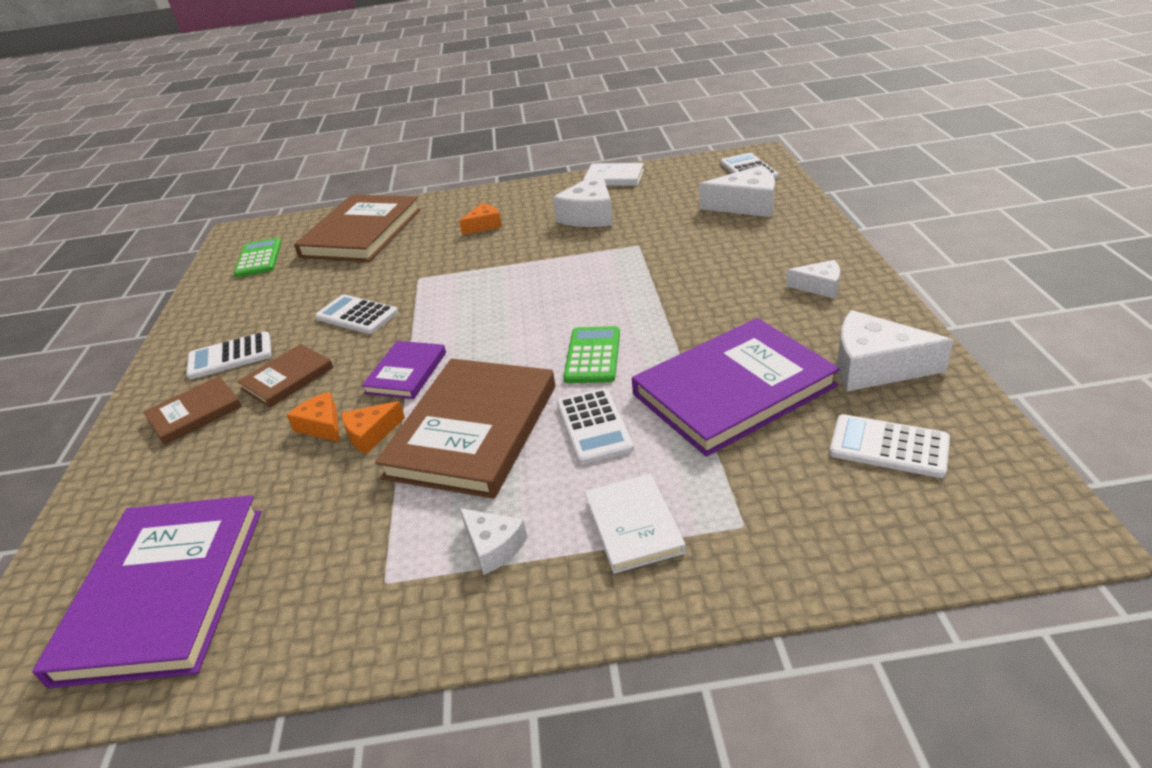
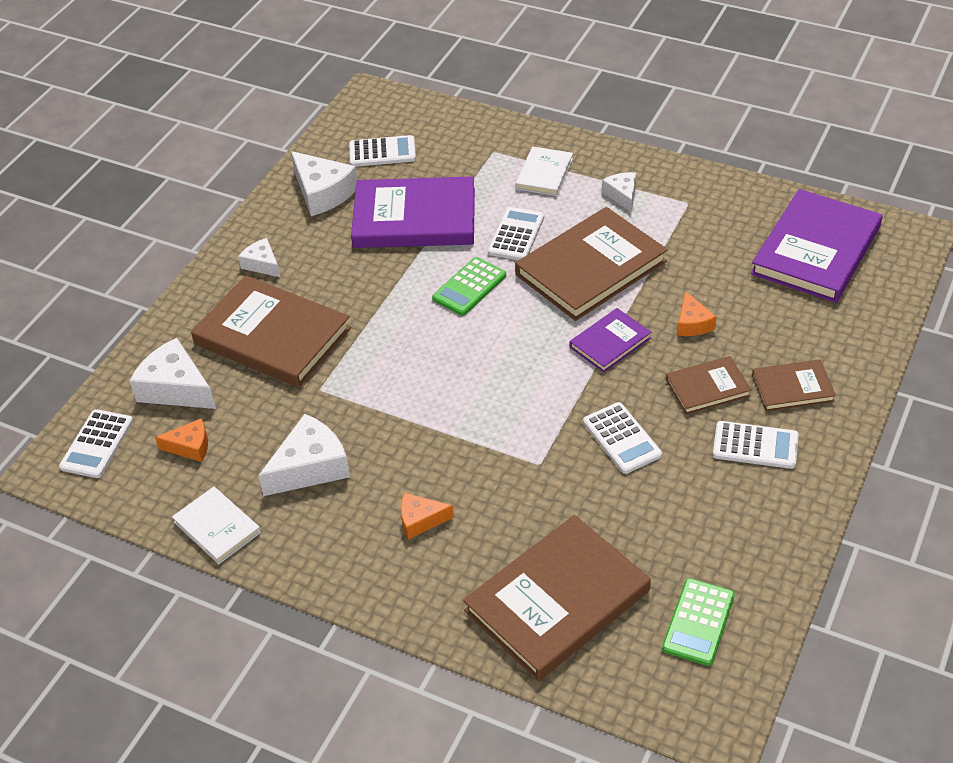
camera: 150 degrees left, 10 degrees up
orange cheese [341,401,405,454] -> orange cheese moved to [155,418,208,462]
white calculator [829,414,950,478] -> white calculator turned 60 degrees counterclockwise [349,135,416,167]
none -> brown book [191,275,351,387]

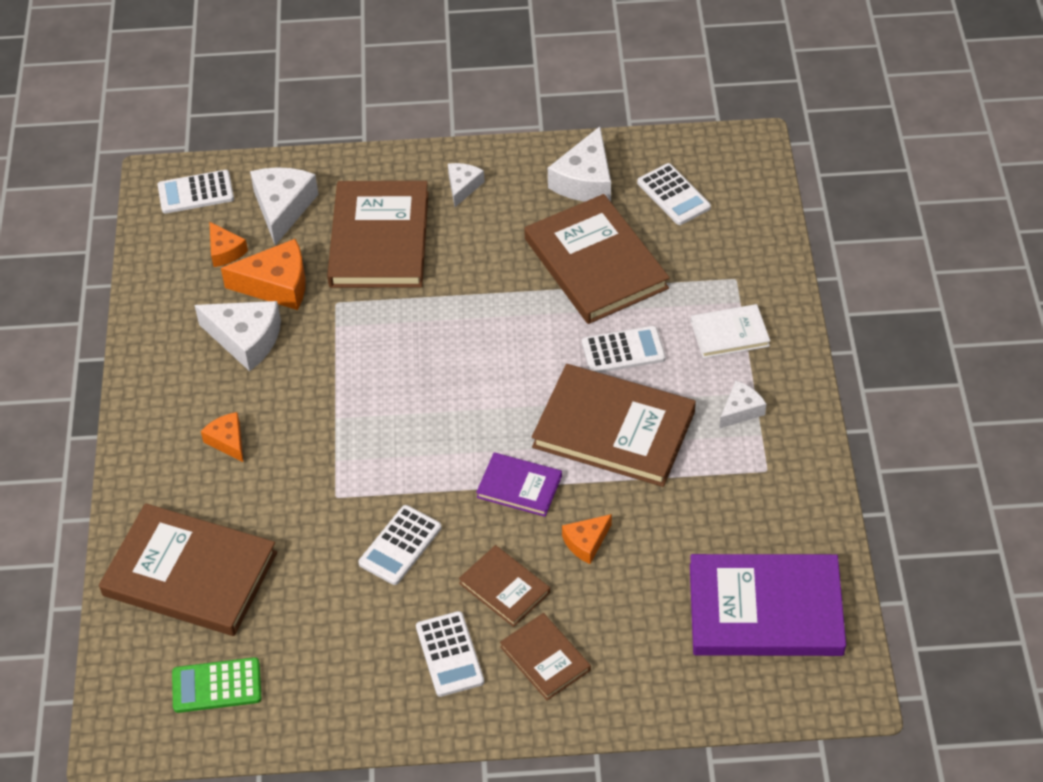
camera: 60 degrees right, 5 degrees up
white book [172,487,261,564] -> none
purple book [351,176,475,248] -> brown book [524,194,670,324]
green calculator [432,257,506,316] -> none
none -> orange cheese [221,239,305,310]

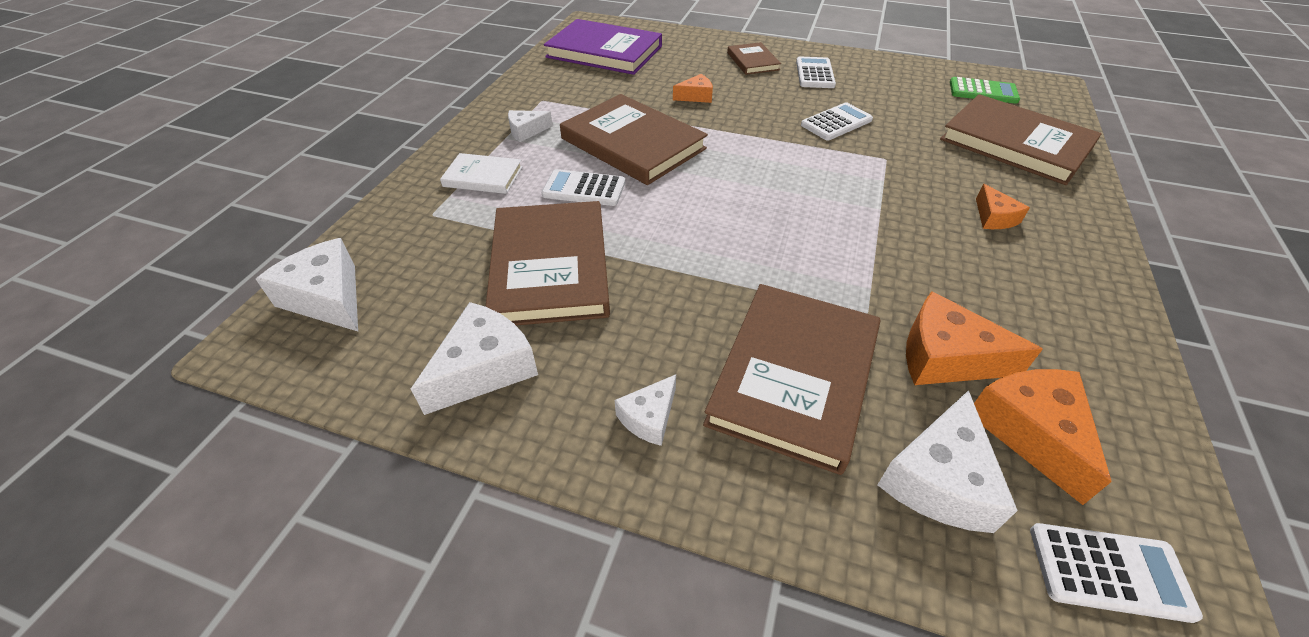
camera: 160 degrees left, 5 degrees down
white cheese [194,301,281,371] -> white cheese moved to [256,238,358,331]
orange cheese [210,222,248,267] -> orange cheese [974,369,1112,505], size x1.73
brown book [459,545,550,627] -> none
purple book [476,452,562,517] -> none
white calculator [637,163,711,225] -> none

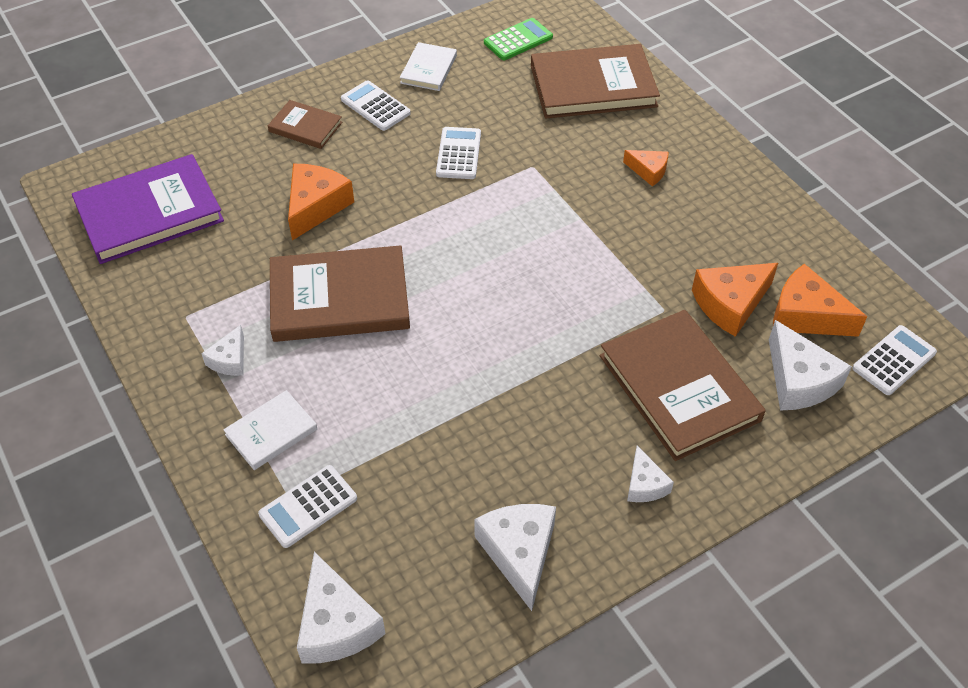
camera: 50 degrees left, 5 degrees up
white cheese [256,238,358,331] -> white cheese turned 105 degrees counterclockwise [297,552,386,664]
brown book [485,201,610,326] -> none
white calculator [542,169,625,206] -> white calculator moved to [258,465,357,548]
orange cheese [673,74,713,103] -> orange cheese [288,164,354,241], size x1.73
none -> white book [400,42,457,91]

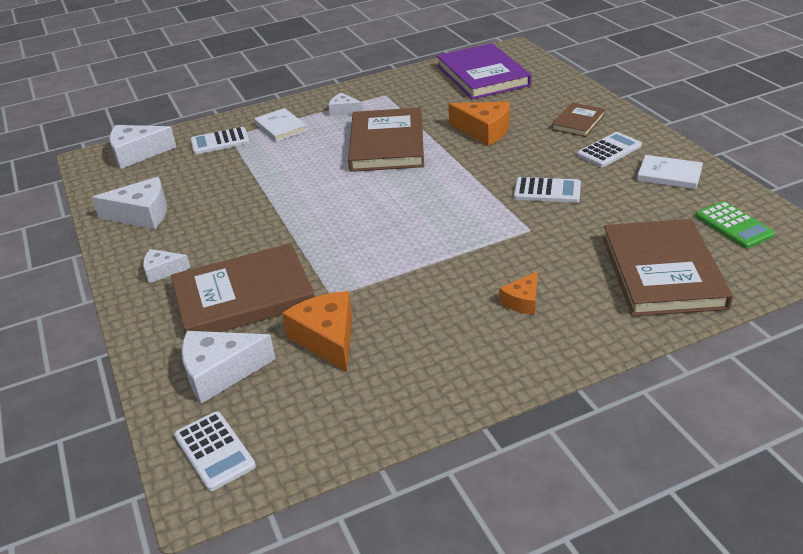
camera: 100 degrees right, 15 degrees down
white calculator [258,465,357,548] -> white calculator turned 75 degrees counterclockwise [190,127,250,154]
orange cheese [773,264,867,337] -> none

